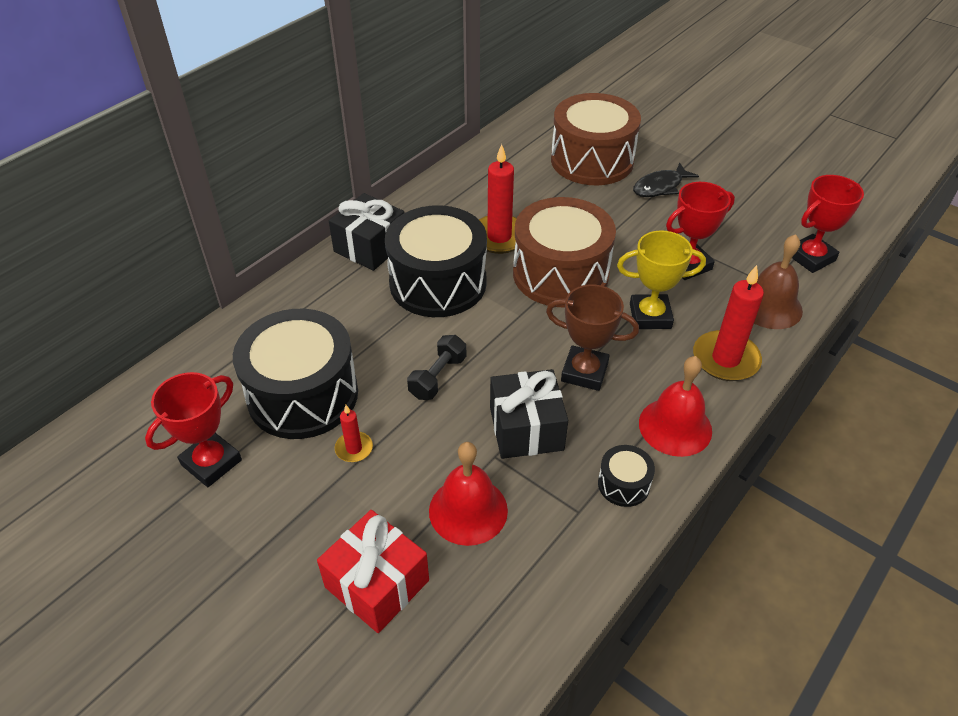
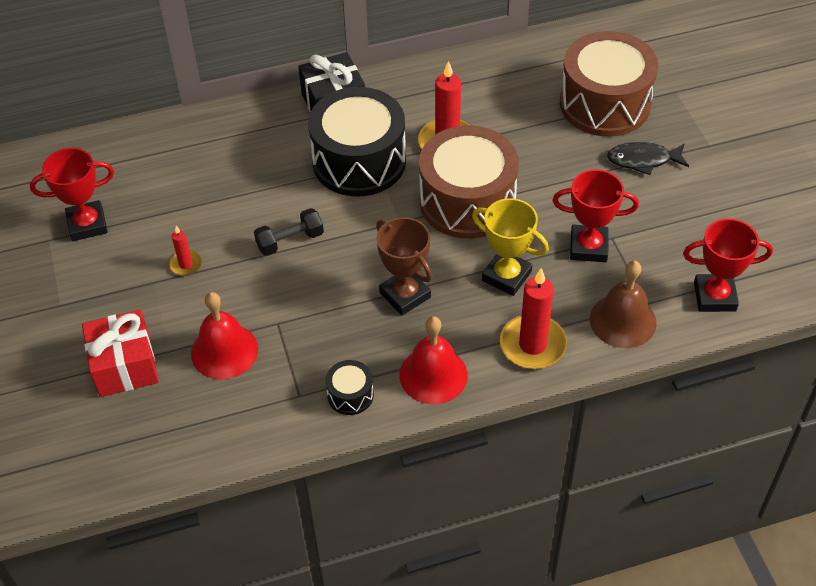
camera: 35 degrees right, 5 degrees up
black drum [233,309,358,439] -> none
black gift [490,369,568,459] -> none

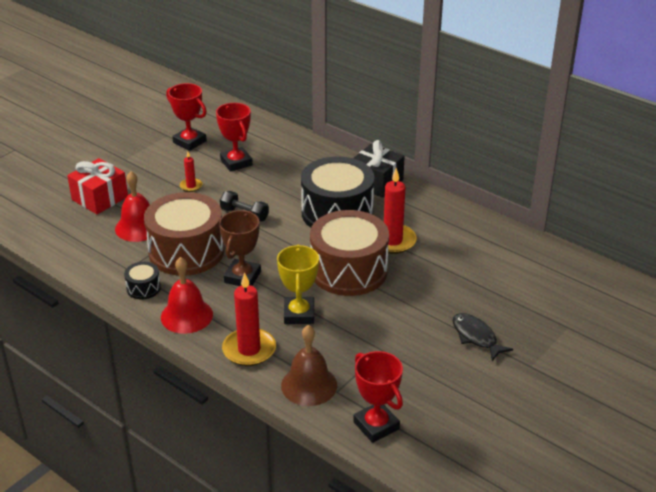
camera: 55 degrees right, 15 degrees down
red trophy [552,169,639,262] -> red trophy moved to [216,103,253,172]
brown drum [560,31,658,137] -> brown drum moved to [144,192,225,276]

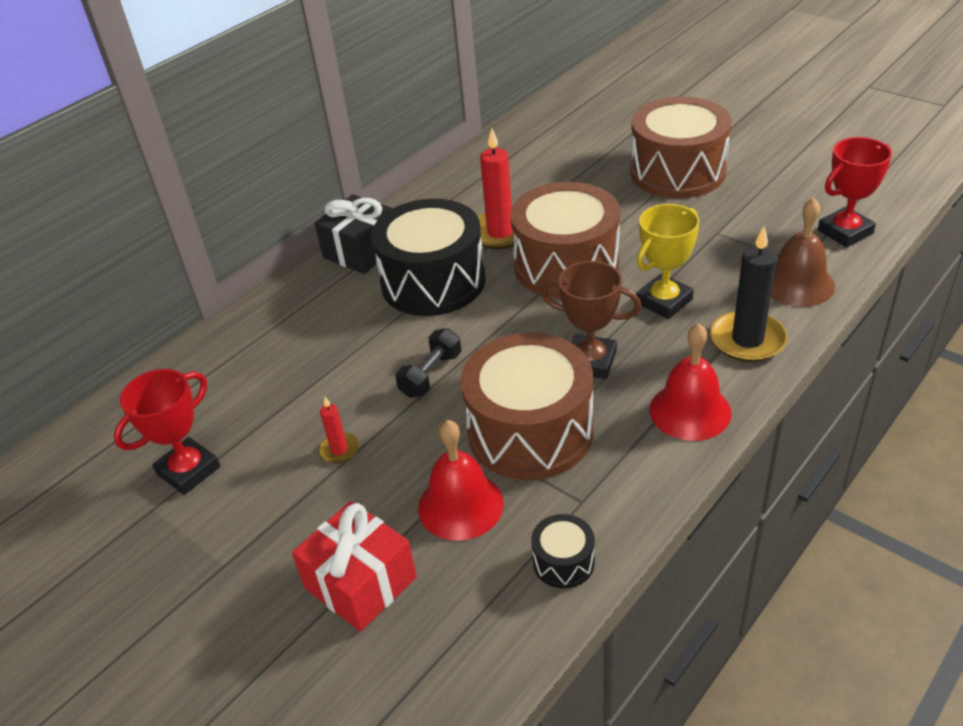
camera: 85 degrees left, 5 degrees up
black drum [124,262,161,300] -> black drum moved to [531,514,595,588]
red trophy [216,103,253,172] -> none
red candle [222,272,276,366] -> black candle [710,226,787,362]
yellow trophy [277,244,319,324] -> yellow trophy turned 45 degrees counterclockwise [636,204,699,319]
black fish [453,313,513,361] -> brown drum [630,97,731,199]

